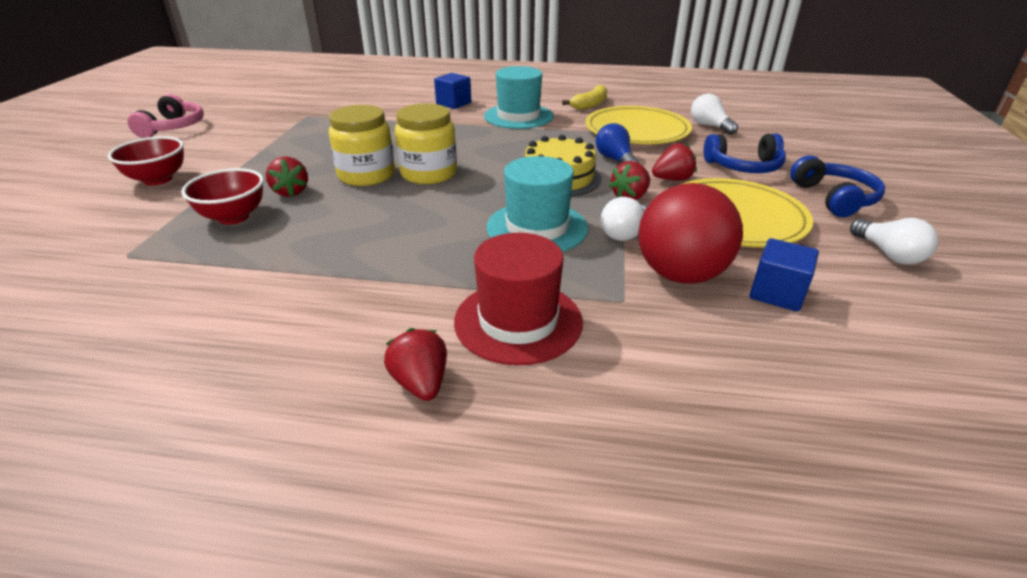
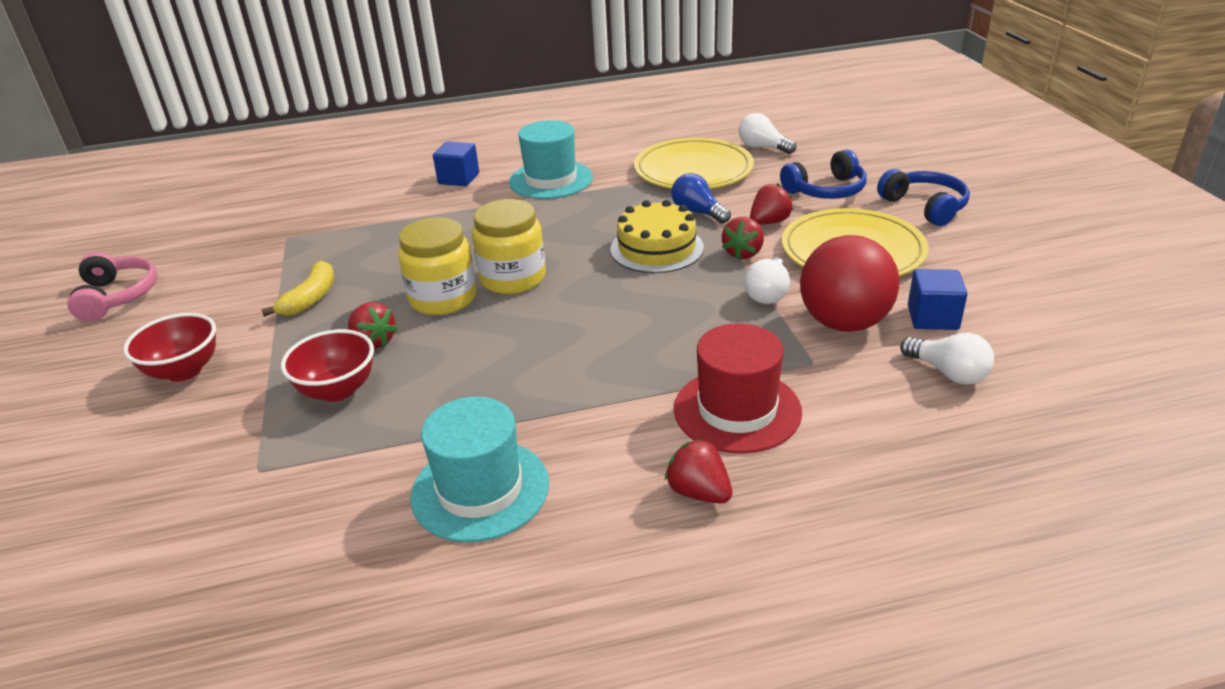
camera: 20 degrees left, 0 degrees up
turquoise hat [486,156,588,252] -> turquoise hat moved to [411,397,549,542]
yellow banana [562,85,607,110] -> yellow banana moved to [261,261,334,317]
white light bulb [850,218,938,265] -> white light bulb moved to [900,333,994,385]

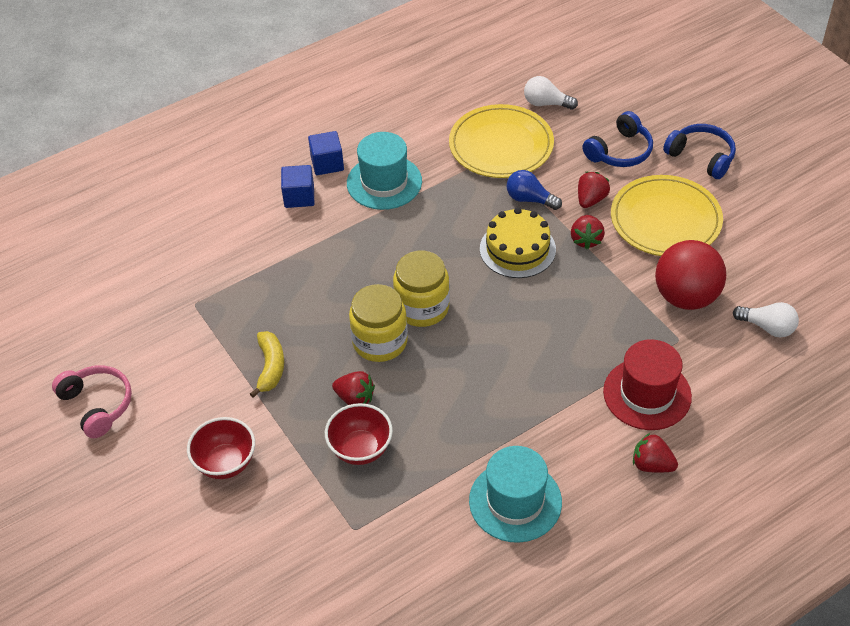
camera: 20 degrees left, 15 degrees up
white light bulb [744,258,790,304] -> none
blue cube [908,269,968,330] -> blue cube moved to [308,131,344,175]

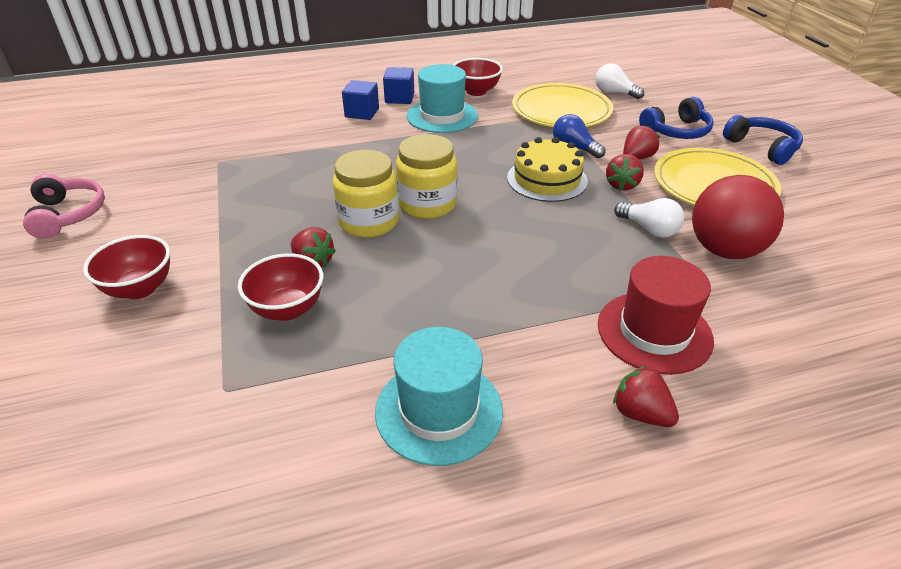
camera: 15 degrees right, 10 degrees down
yellow banana [250,331,284,398] -> none
white light bulb [733,302,799,338] -> white light bulb moved to [614,198,684,238]
none -> red bowl [453,58,503,96]

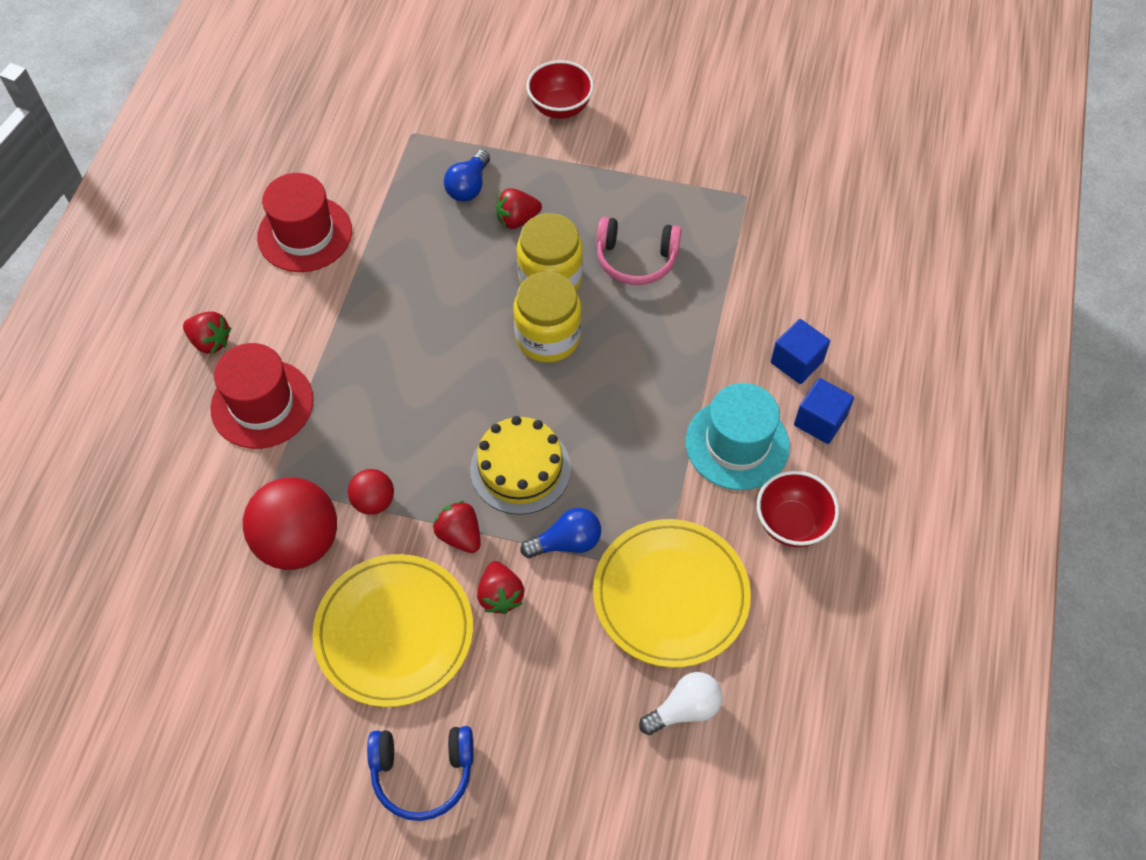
camera: 120 degrees right, 20 degrees up
pink headphones [23,174,105,239] -> pink headphones moved to [596,217,682,285]
red bowl [238,253,323,321] -> blue light bulb [444,150,490,201]
turquoise hat [375,327,503,466] -> red hat [257,173,352,272]
red strawberry [613,366,679,427] -> red strawberry turned 45 degrees clockwise [183,312,231,354]
white light bulb [614,198,684,238] -> red ball [348,469,394,515]
blue headphones [639,97,714,139] -> none

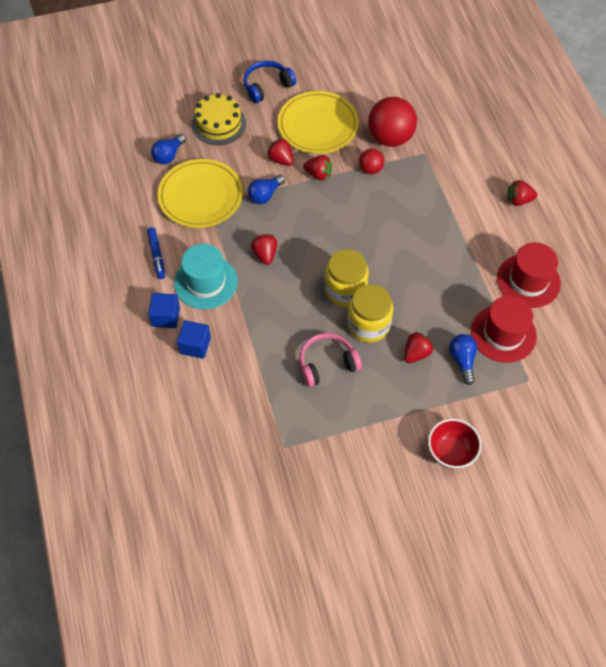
camera: 150 degrees right, 0 degrees up
red hat [210,343,314,449] -> red hat moved to [471,295,537,363]
yellow cake [470,416,571,515] -> yellow cake moved to [191,93,246,145]
white light bulb [639,672,723,735] -> blue light bulb [151,134,186,164]
red bowl [757,471,839,547] -> blue marker [147,227,165,279]
none -> red strawberry [251,234,277,265]

